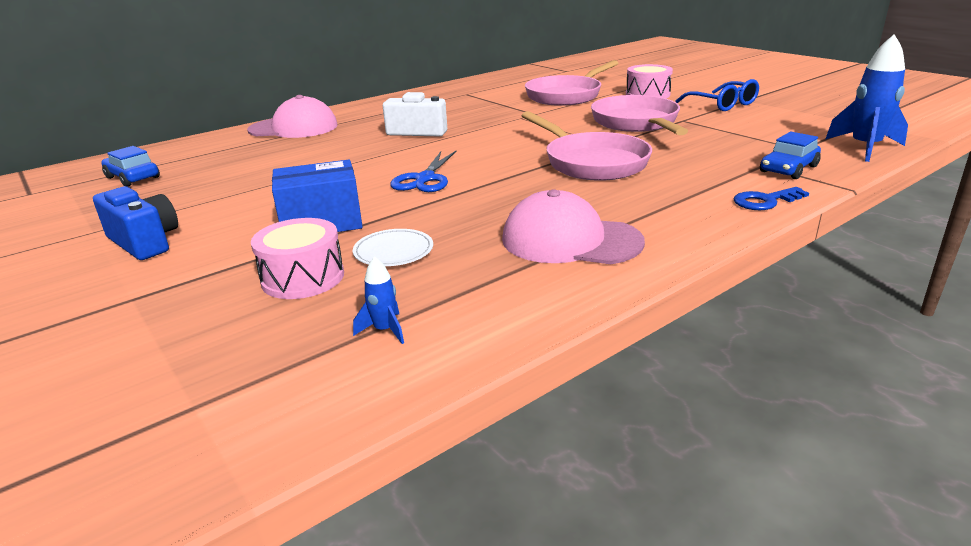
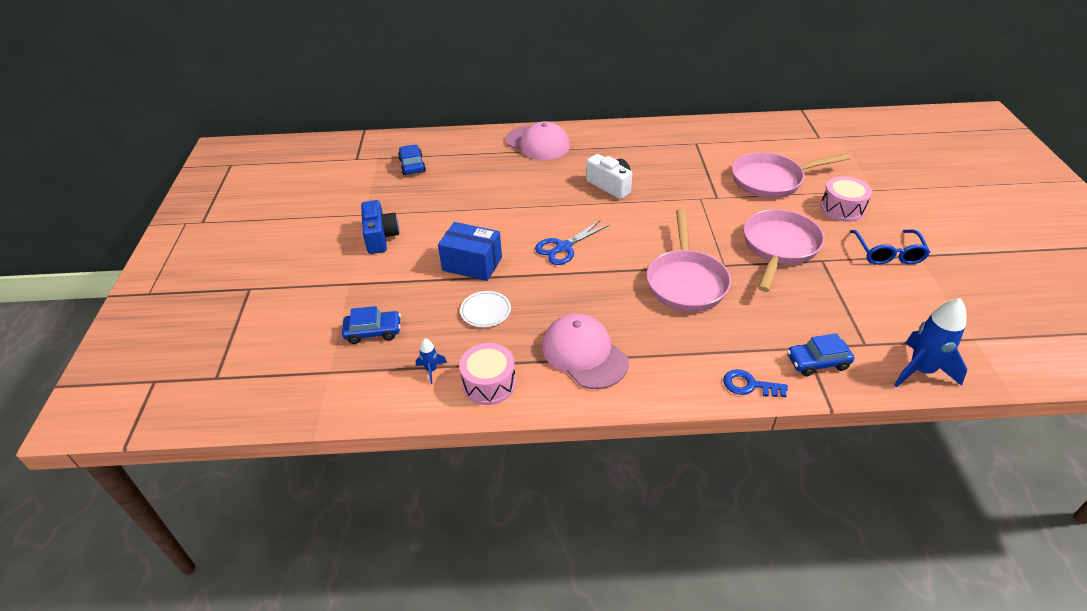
camera: 35 degrees right, 15 degrees up
pink drum [251,218,344,299] -> pink drum moved to [459,343,516,405]
none -> blue car [342,306,401,344]

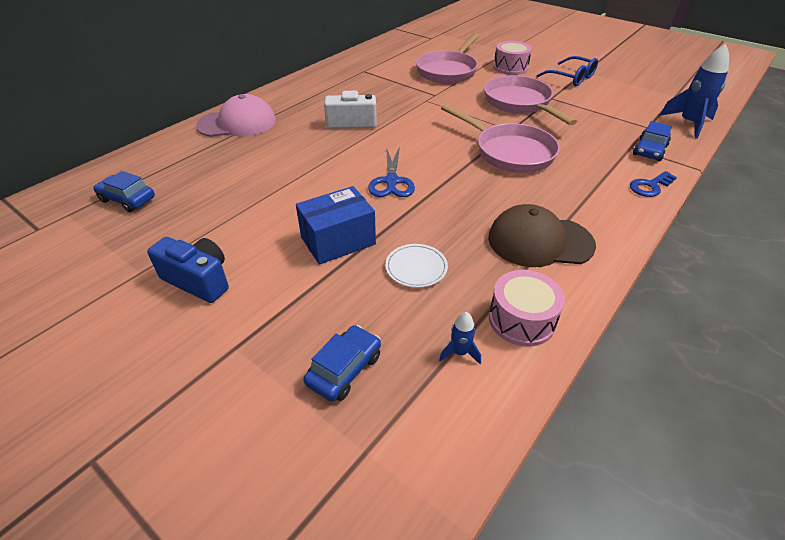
camera: 50 degrees left, 0 degrees up
pink cap [542,313,629,389] -> brown cap [488,204,596,267]

